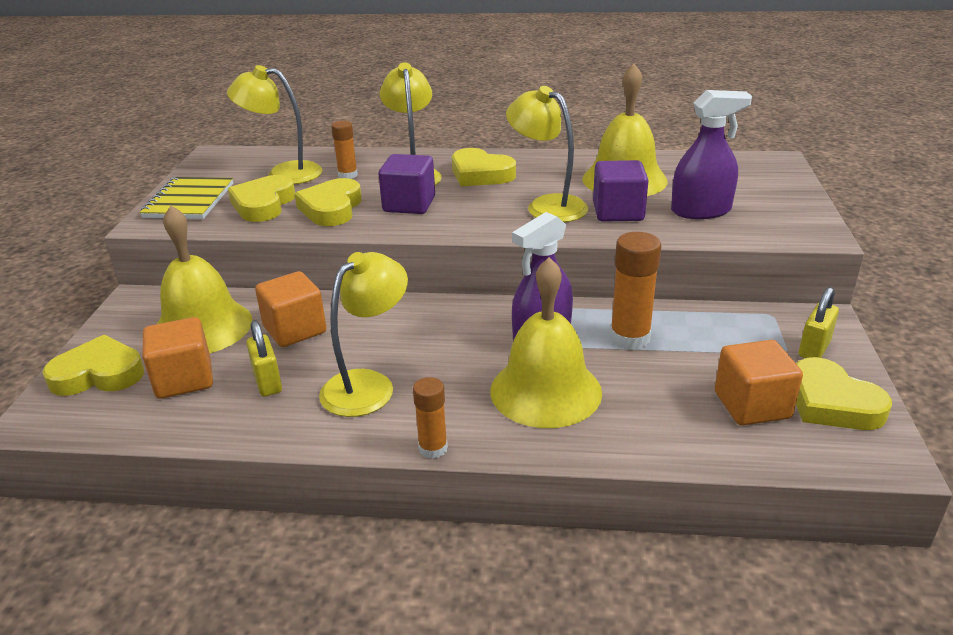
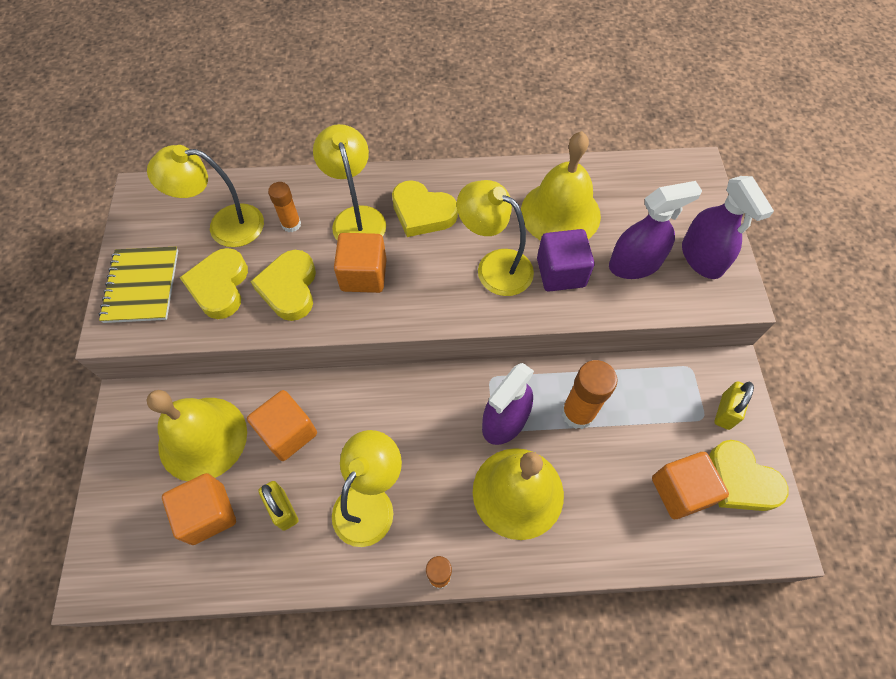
camera: 10 degrees left, 30 degrees up
yellow heart [42,335,144,396] -> none
purple cube [379,154,435,214] -> orange cube [334,233,387,293]
none -> purple spray bottle [682,176,774,279]

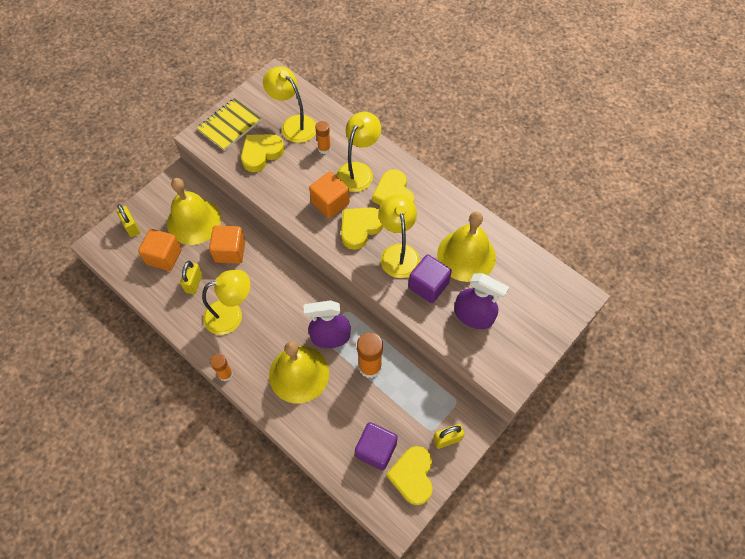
camera: 45 degrees right, 0 degrees up
yellow heart [250,250,316,321] -> yellow heart moved to [341,207,383,250]
orange cube [652,452,729,519] -> purple cube [355,422,398,471]
purple spray bottle [682,176,774,279] -> none
none -> yellow padlock [116,204,140,237]

